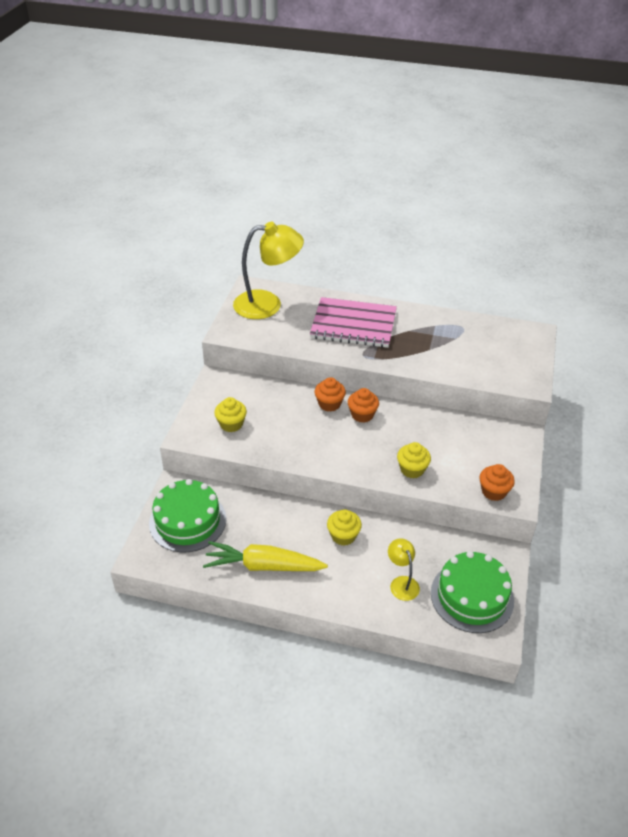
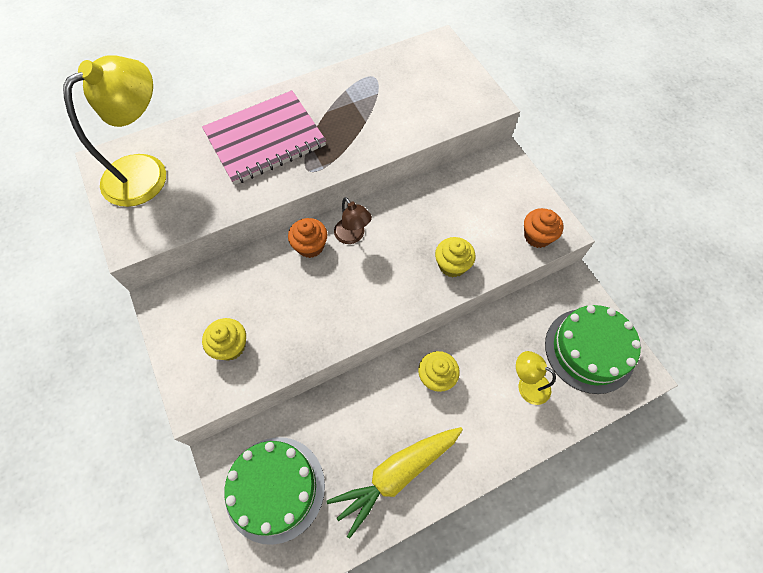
camera: 40 degrees left, 20 degrees up
orange cupcake [348,388,379,423] -> brown lamp [334,197,372,244]

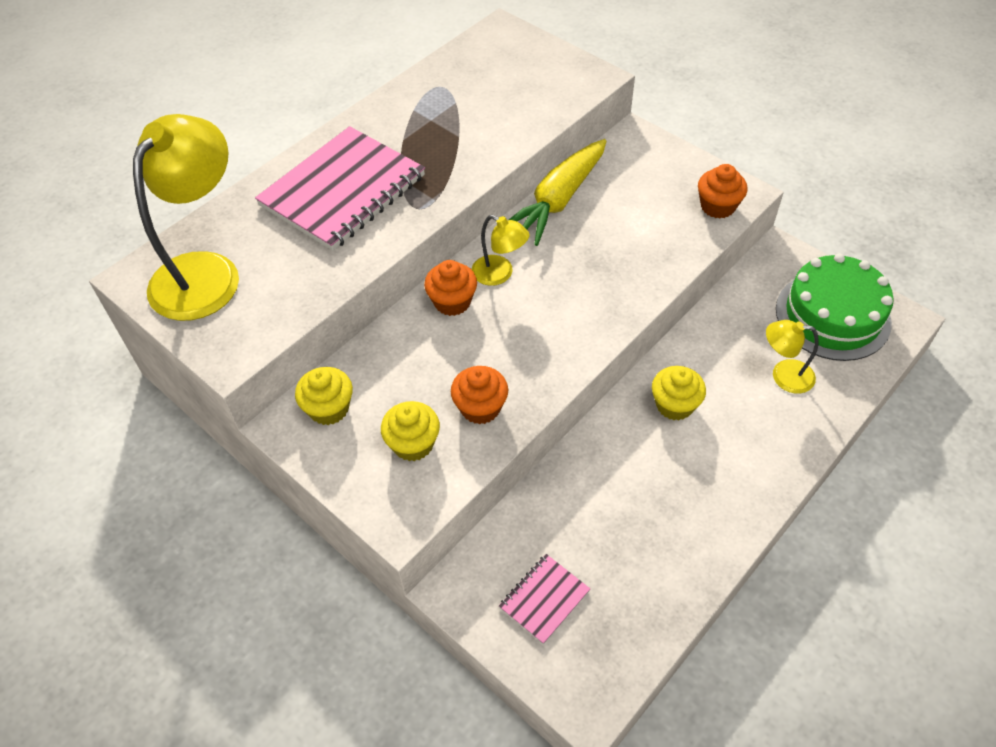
camera: 20 degrees left, 10 degrees down
green cake [224,437,325,545] -> pink notebook [499,554,590,644]
yellow carrot [327,427,463,539] -> yellow carrot moved to [509,139,606,246]
brown lamp [334,197,372,244] -> yellow lamp [472,215,530,286]
yellow cupcake [435,237,475,278] -> yellow cupcake moved to [295,367,353,425]
none -> orange cupcake [451,366,508,424]

